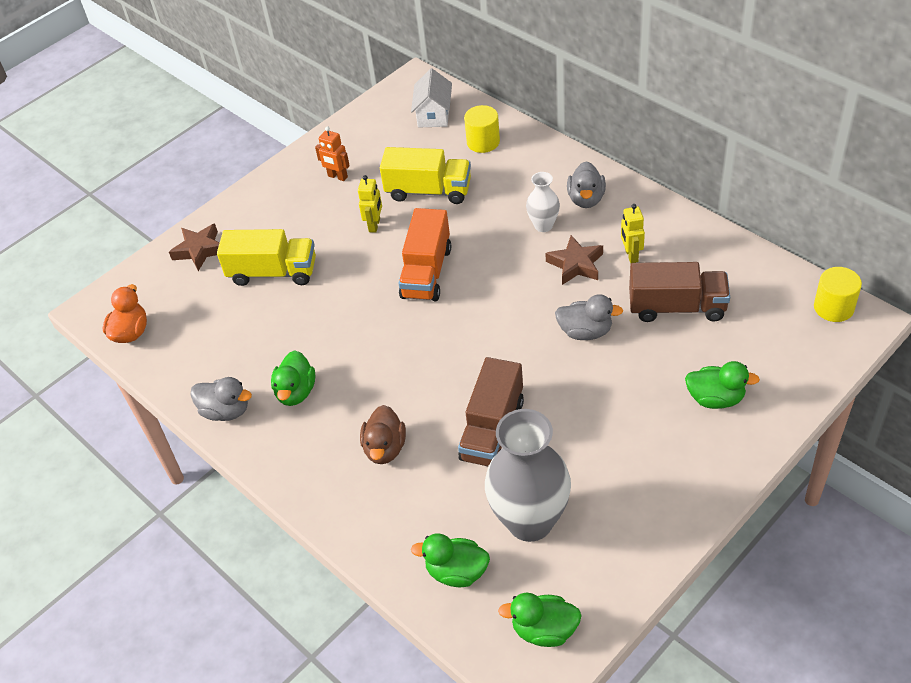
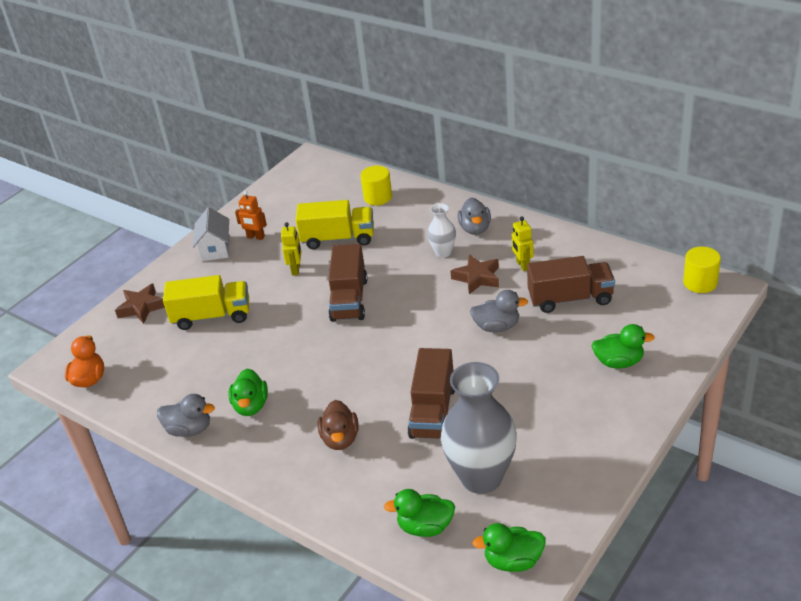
camera: 10 degrees left, 10 degrees down
orange truck [399,208,451,301] -> brown truck [329,244,368,322]
white house [411,69,452,128] -> white house moved to [193,207,230,261]

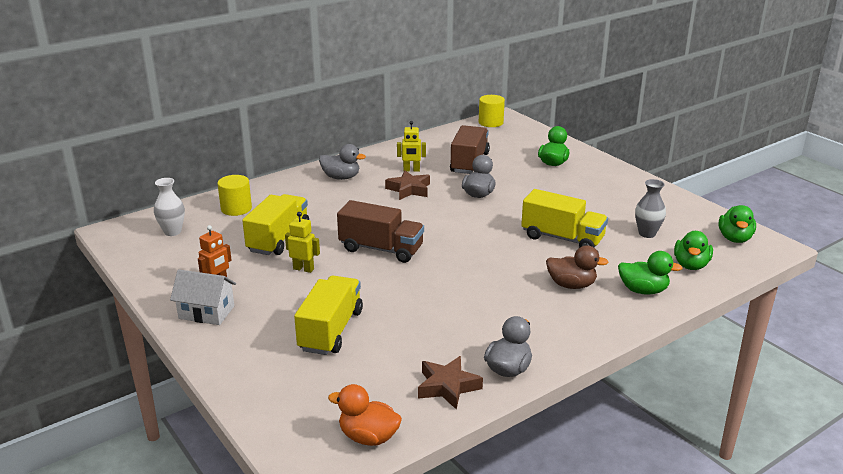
camera: 75 degrees left, 10 degrees down
brown star [115,284,165,324] -> brown star moved to [418,356,483,410]
green duck [228,369,268,416] -> green duck moved to [618,251,682,295]
brown truck [408,348,455,439] -> yellow truck [521,189,608,248]
white vase [427,203,456,258] -> white vase moved to [154,178,185,236]
grey vase [441,362,517,494] -> grey vase [635,179,666,238], size x0.50

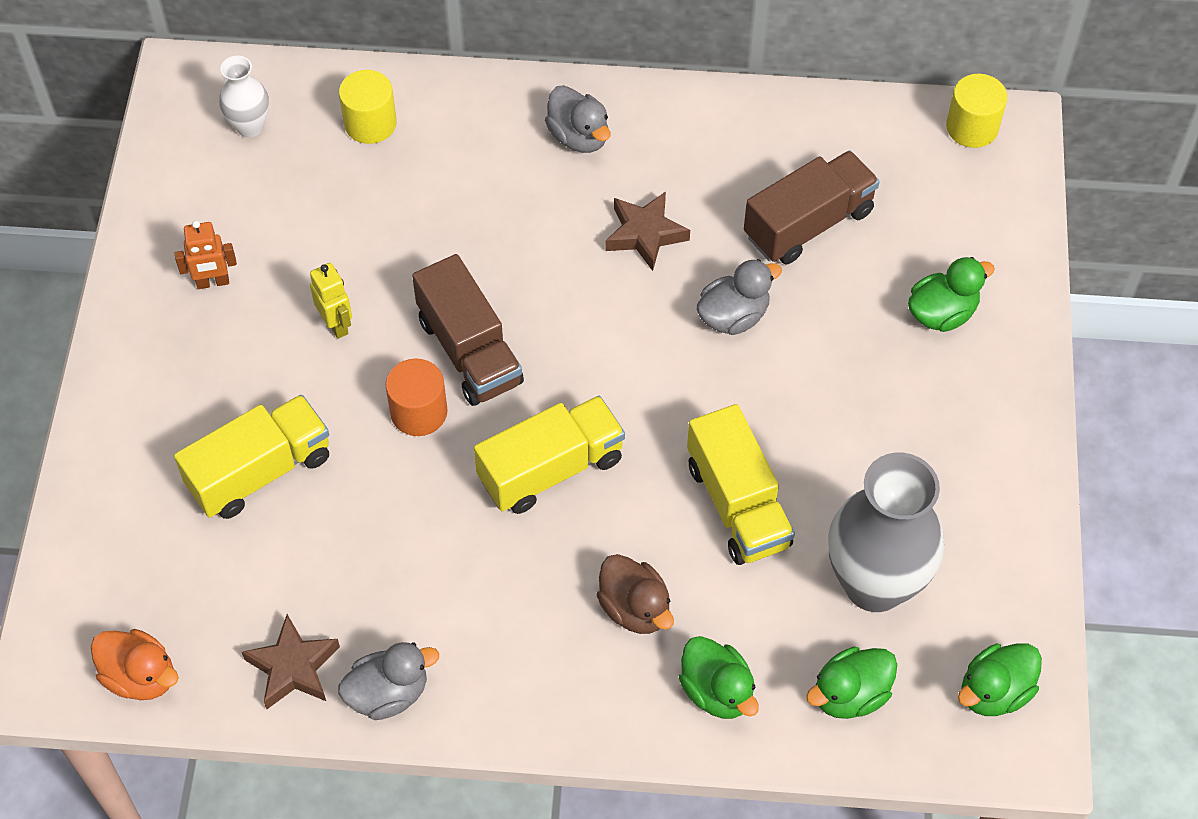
camera: 40 degrees right, 30 degrees up
white house [170,269,236,325] -> none
yellow truck [242,194,309,255] -> yellow truck moved to [474,396,625,514]
orange duck [328,384,402,446] -> orange duck turned 150 degrees clockwise [91,629,179,700]
yellow robot [397,121,426,172] -> none
grey vase [635,179,666,238] -> grey vase [828,452,944,612], size x2.02
none -> orange cylinder [385,358,448,436]

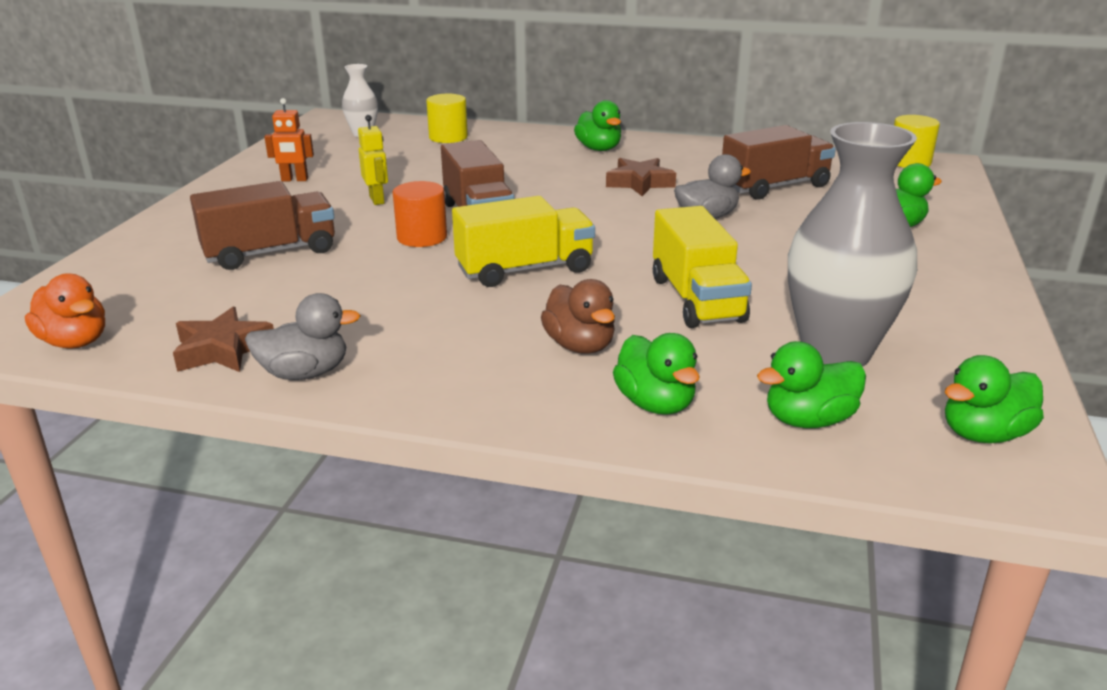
camera: 10 degrees right, 30 degrees down
yellow truck [174,395,329,519] -> brown truck [190,181,335,270]
grey duck [545,85,611,153] -> green duck [574,100,621,151]

